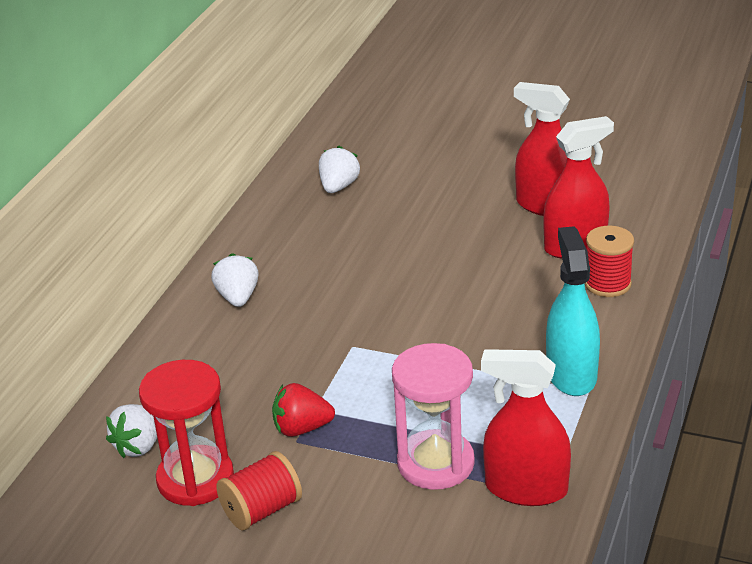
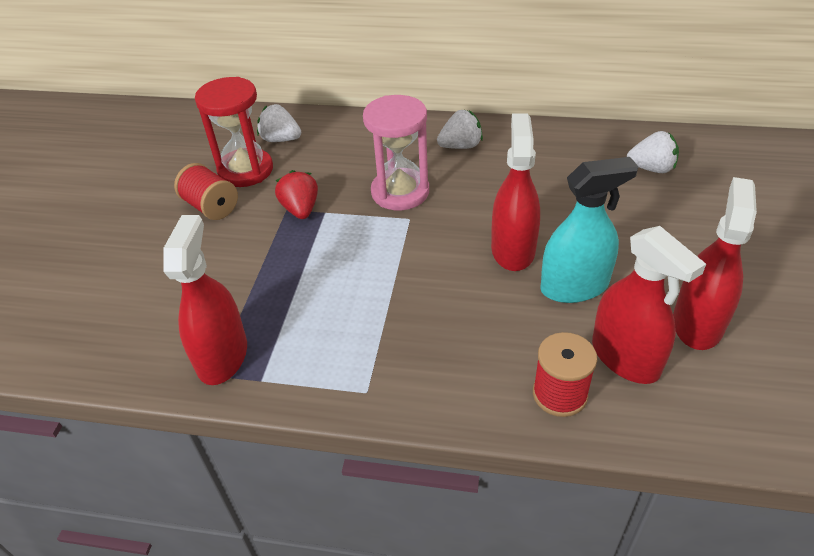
camera: 80 degrees right, 10 degrees up
pink hourglass [392,343,475,490] -> pink hourglass moved to [363,95,429,210]
turquoise spray bottle [546,226,600,396] -> turquoise spray bottle moved to [540,157,638,303]
none -> red spray bottle [491,114,540,271]

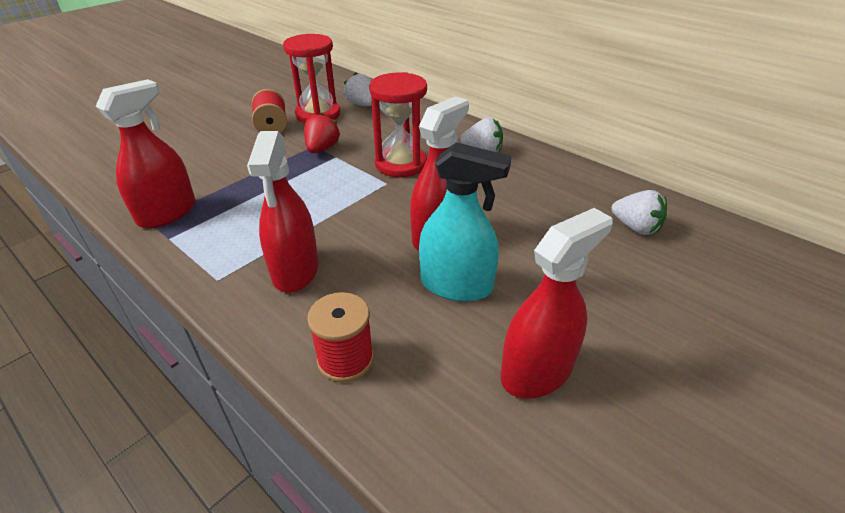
camera: 30 degrees right, 5 degrees down
pink hourglass [363,95,429,210] -> red hourglass [369,72,427,177]
red spray bottle [592,226,706,384] -> red spray bottle moved to [247,131,319,293]

